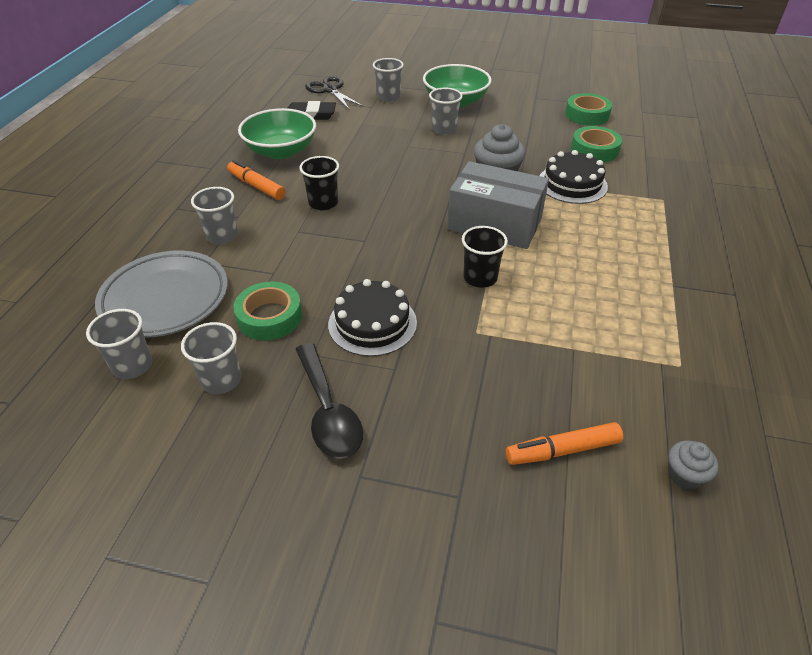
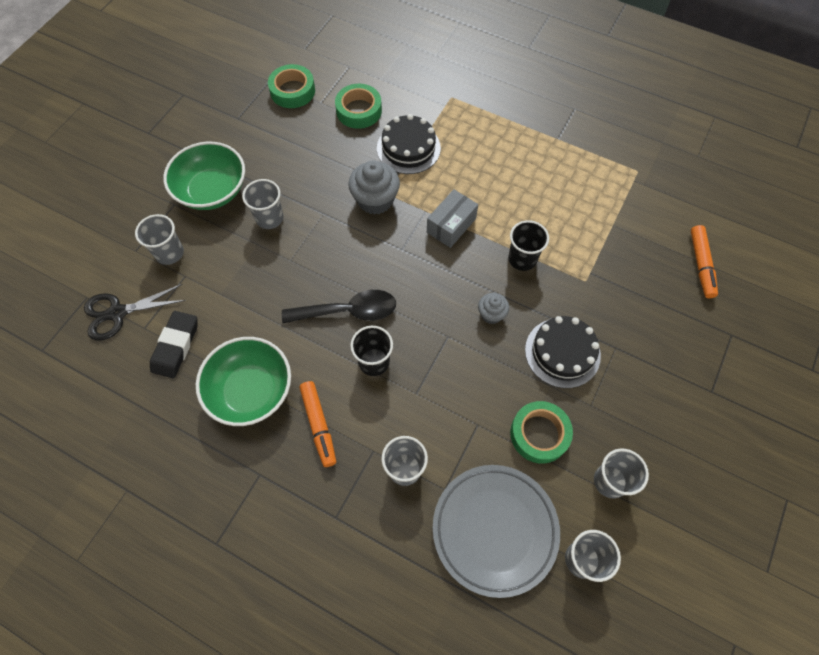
camera: 75 degrees left, 20 degrees up
orange marker [227,160,285,200] -> orange marker turned 75 degrees counterclockwise [299,381,336,467]
black spoon [295,343,363,459] -> black spoon moved to [282,290,396,323]
grey box [447,161,549,249] -> grey box [427,189,478,248], size x0.58
grey cupcake [668,440,719,489] -> grey cupcake moved to [478,293,509,324]

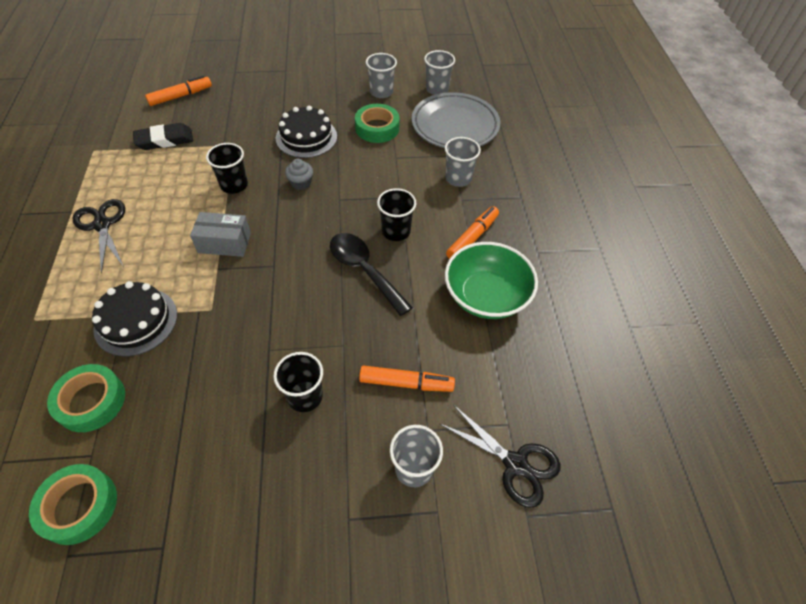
camera: 125 degrees left, 10 degrees down
black eraser [150,311,197,378] -> black eraser moved to [133,123,193,150]
green bowl [163,142,245,210] -> none
grey cup [242,179,284,229] -> black cup [273,352,323,412]
grey cupcake [348,160,400,215] -> none
none -> black scissors [72,199,125,274]
none -> orange marker [359,365,455,392]

